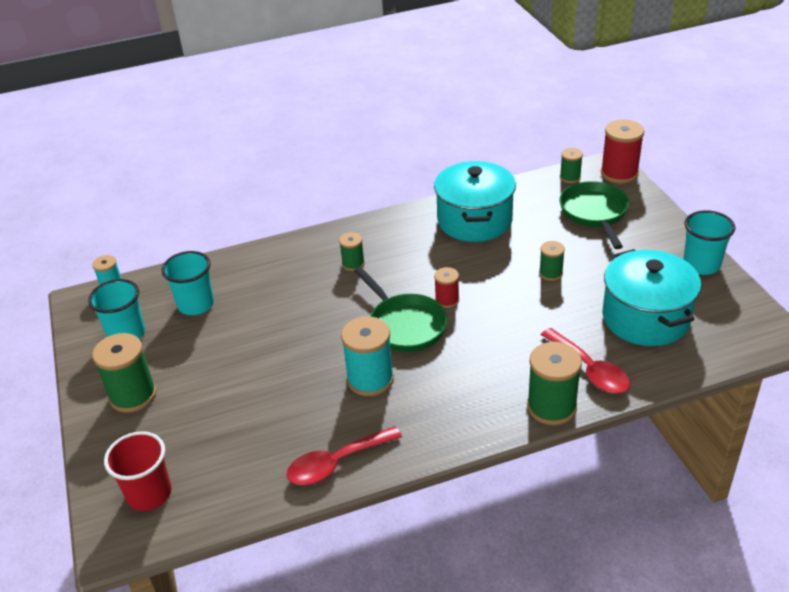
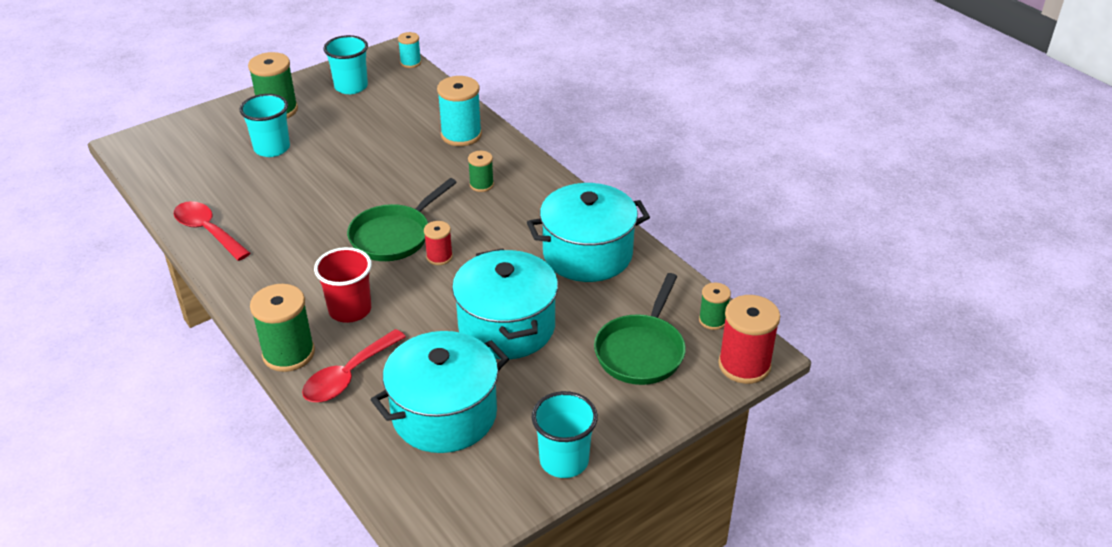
camera: 70 degrees right, 0 degrees up
red cup [104,431,171,511] -> red cup moved to [314,247,372,323]
turquoise cup [162,251,214,315] -> turquoise cup moved to [240,94,290,157]
turquoise spool [341,316,394,396] -> turquoise spool moved to [437,76,482,146]
green spool [539,241,565,281] -> turquoise pot [452,248,558,359]
green pan [560,181,629,249] -> green pan turned 135 degrees clockwise [594,273,686,385]

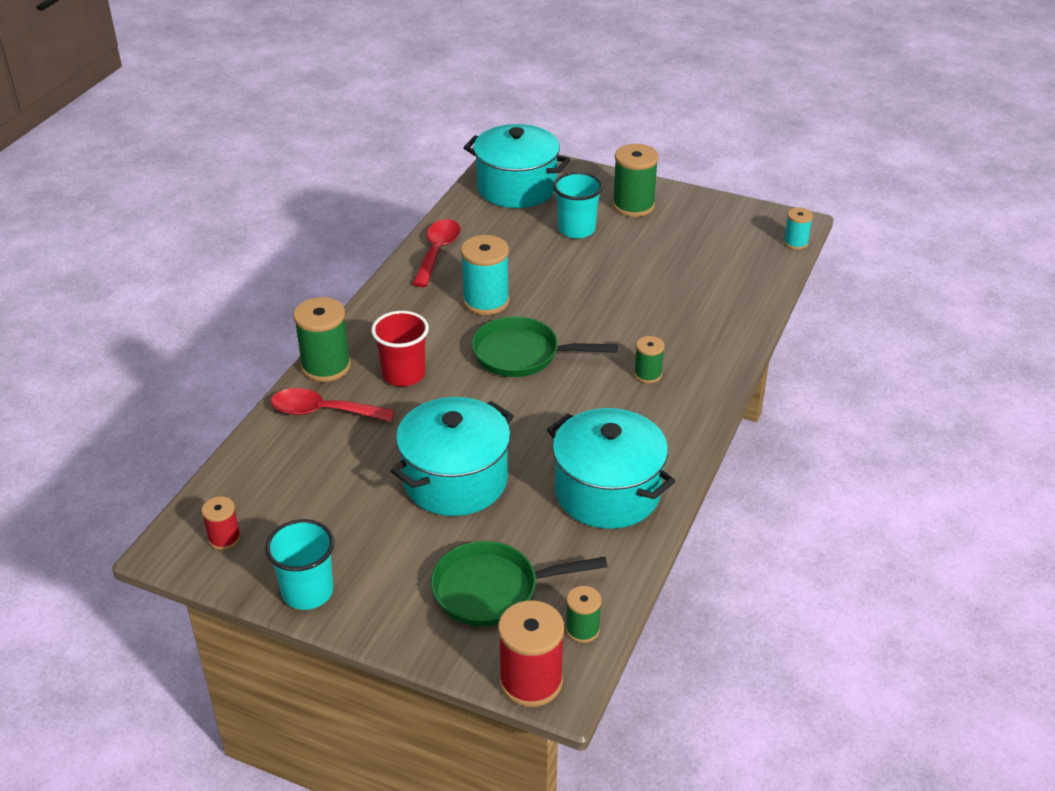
camera: 60 degrees right, 0 degrees up
turquoise cup [323,35,368,94] -> none
turquoise pot [371,331,509,453] -> turquoise pot moved to [464,124,571,208]
red spool [424,221,453,265] -> red spool moved to [201,496,241,550]
turquoise spool [437,76,482,146] -> turquoise spool moved to [461,235,509,315]

